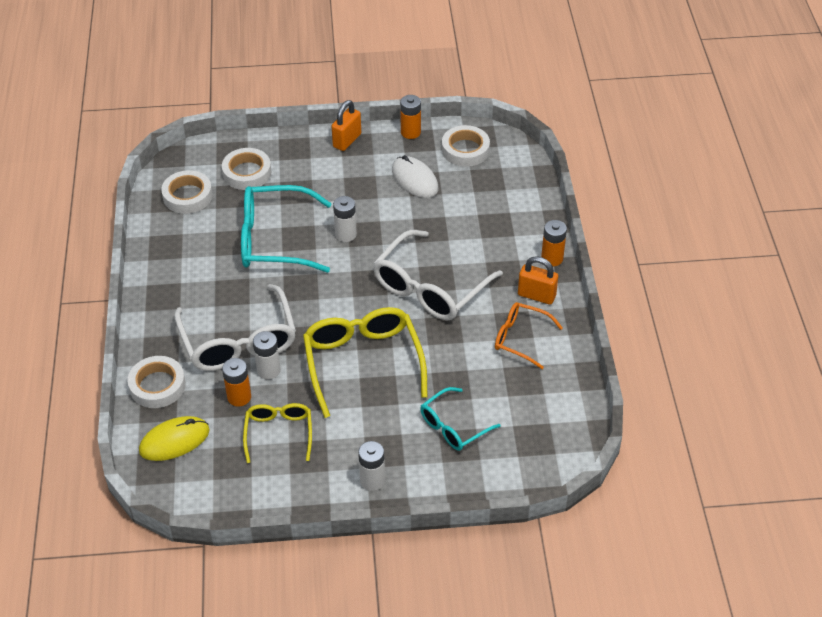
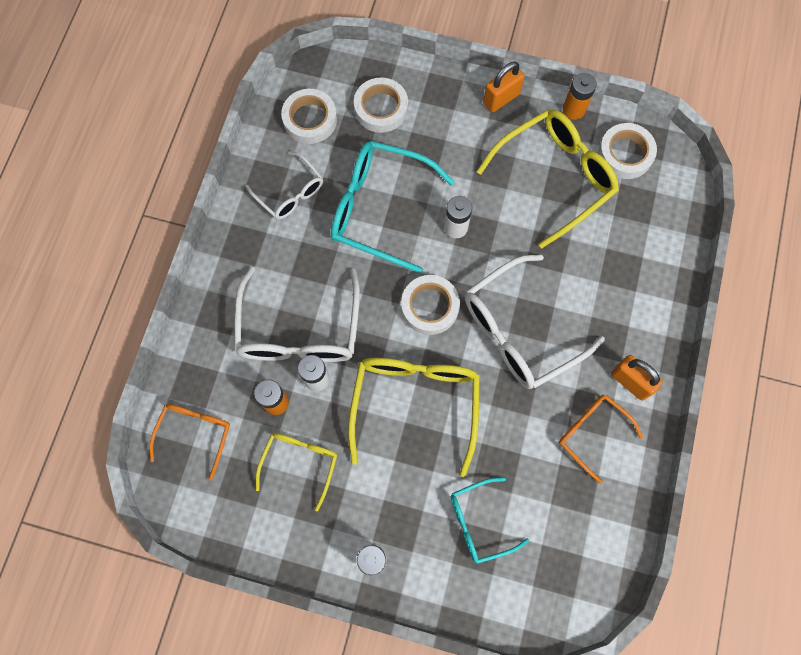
camera: 20 degrees right, 25 degrees up
white tape [128,356,186,408] -> white tape moved to [401,275,460,335]
yellow mouse [139,416,210,461] -> orange glasses [149,404,230,481]
white mouse [392,155,438,198] -> yellow glasses [477,109,619,248]
orange battery [541,220,567,266] -> none
none -> white glasses [245,151,323,220]

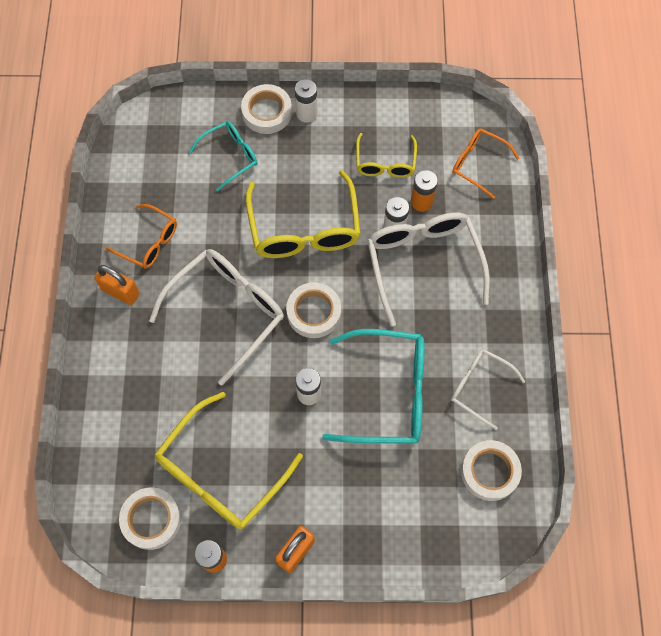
camera: 165 degrees right, 5 degrees down
orange glasses [149,404,230,481] -> orange glasses turned 120 degrees clockwise [452,129,519,199]
white tape [354,78,408,133] -> white tape moved to [241,84,292,134]

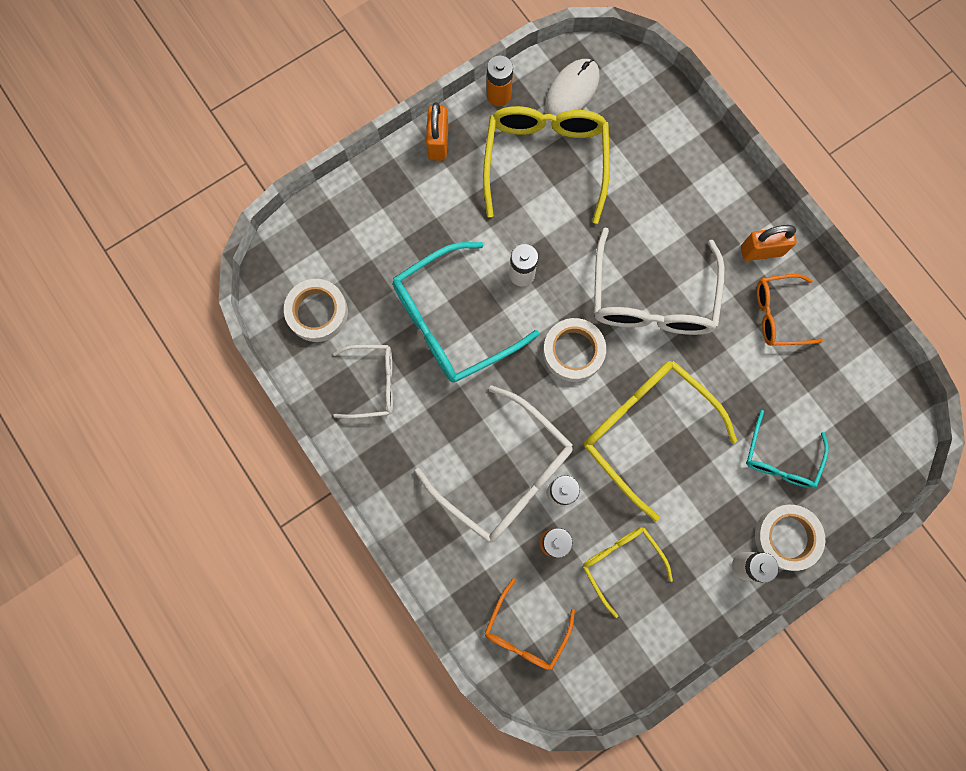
camera: 145 degrees right, 10 degrees up
white tape [119,488,181,550] -> white mouse [545,59,600,116]
orange glasses [452,129,519,199] -> orange glasses turned 120 degrees clockwise [484,578,575,670]

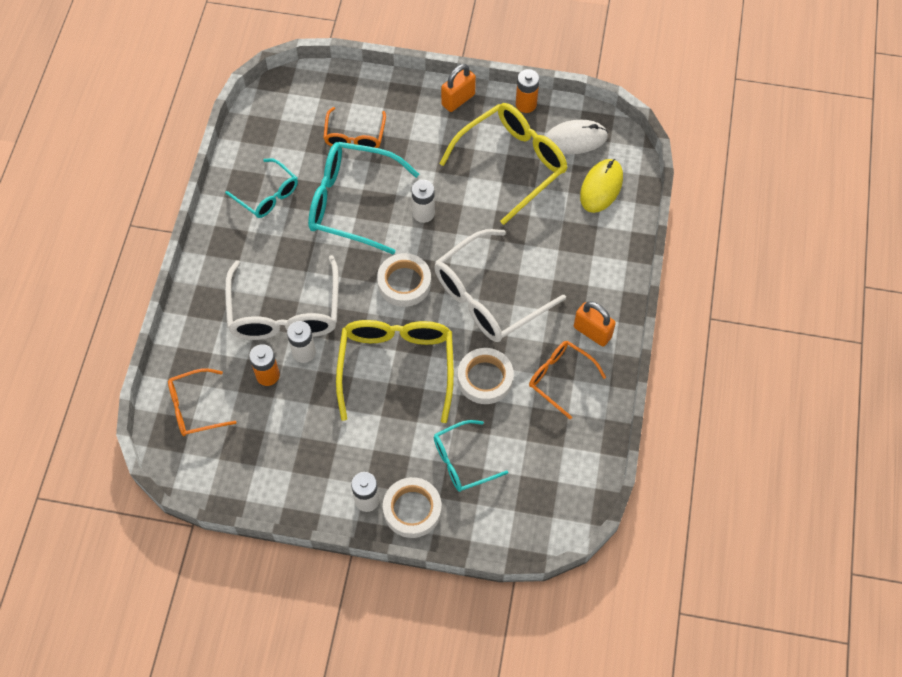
camera: 45 degrees right, 15 degrees down
white tape [284,279,348,342] -> white tape moved to [458,348,514,404]
white glasses [333,344,393,419] -> turquoise glasses [225,158,298,218]
yellow glasses [583,527,673,618] -> none
none -> orange glasses [323,107,386,148]
none -> yellow mouse [580,159,623,213]

